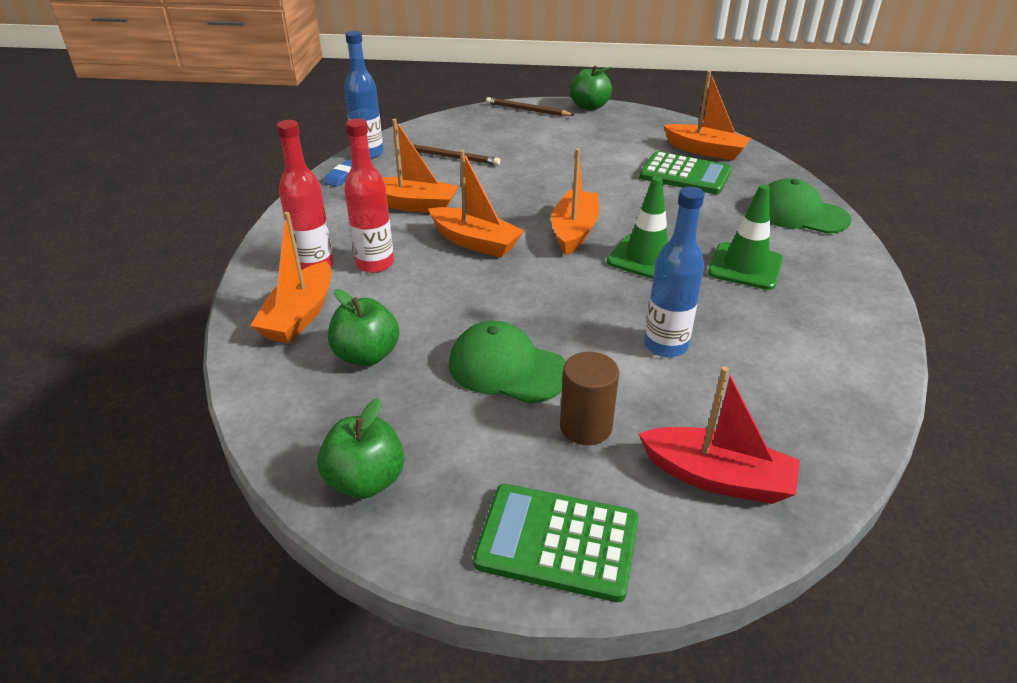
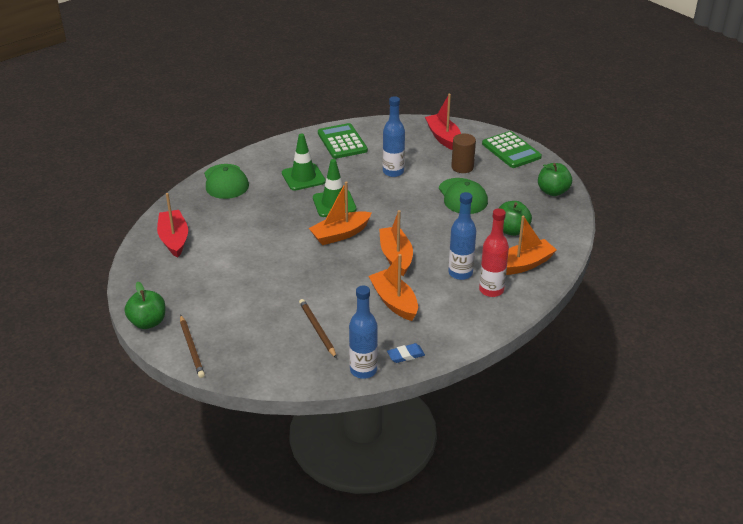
camera: 135 degrees left, 0 degrees up
red bottle [344,119,394,273] -> blue bottle [448,192,476,280]
green calculator [639,151,732,194] -> green calculator moved to [318,123,368,159]
orange boat [664,71,751,161] -> red boat [157,193,188,258]

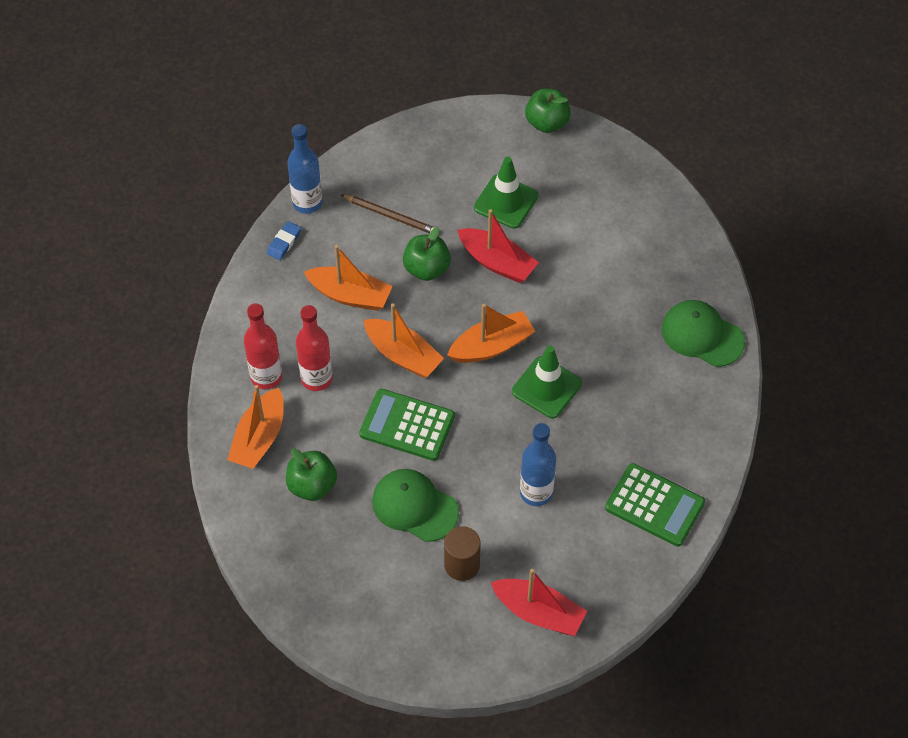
camera: 140 degrees right, 20 degrees up
red boat [157,193,188,258] -> red boat moved to [458,209,539,283]
brown pencil [180,315,205,378] -> none
green traffic cone [282,133,326,191] -> green traffic cone moved to [474,156,538,229]
orange boat [309,181,372,245] -> orange boat turned 45 degrees clockwise [447,304,536,363]
blue bottle [448,192,476,280] -> red bottle [296,305,333,391]
green calculator [482,131,542,168] -> green calculator moved to [359,389,455,461]
green apple [538,163,572,196] -> green apple moved to [403,227,451,281]

